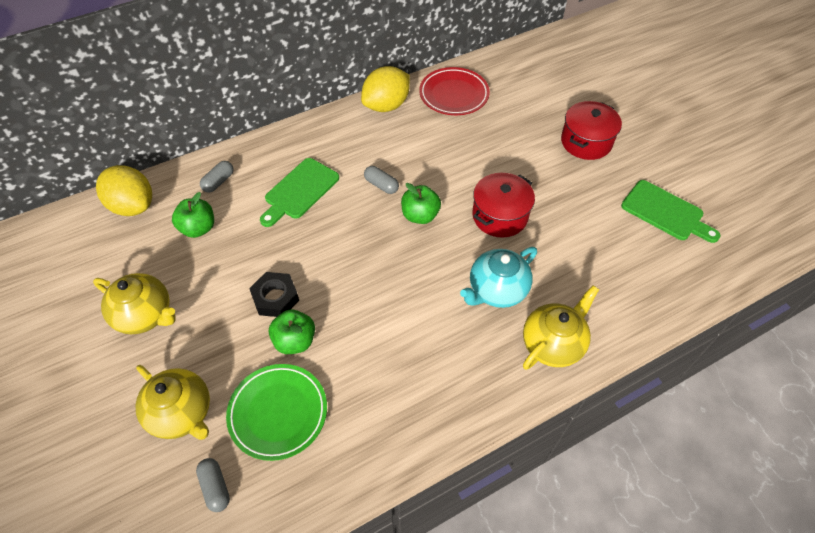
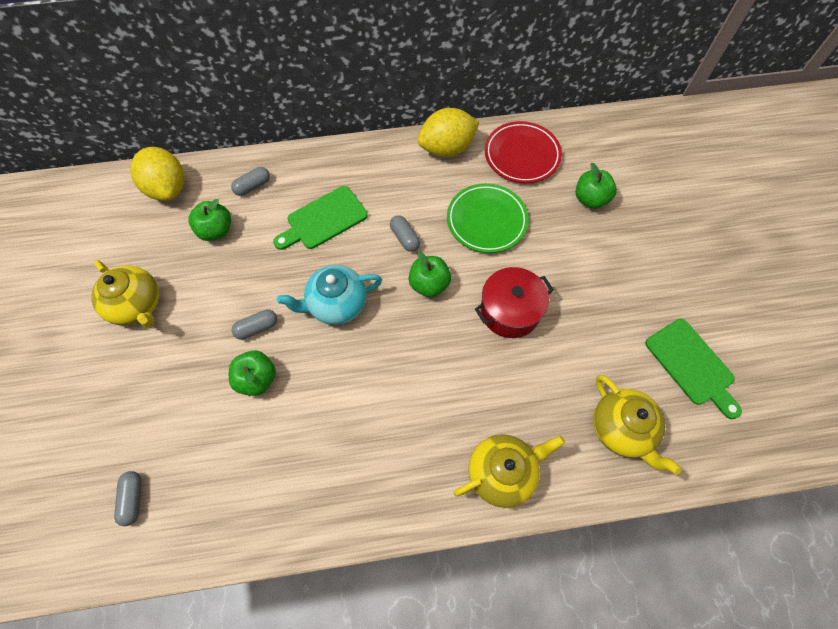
camera: 20 degrees right, 10 degrees up
yellow teapot [135,365,210,440] -> yellow teapot moved to [593,375,681,475]
green plate [226,364,327,461] -> green plate moved to [447,183,529,253]
black nut [249,272,299,317] -> grey capsule [232,309,277,340]
turquoise teapot [460,247,537,308] -> turquoise teapot moved to [277,265,382,325]
red pot [561,101,622,160] -> none
none -> green apple [575,163,617,209]

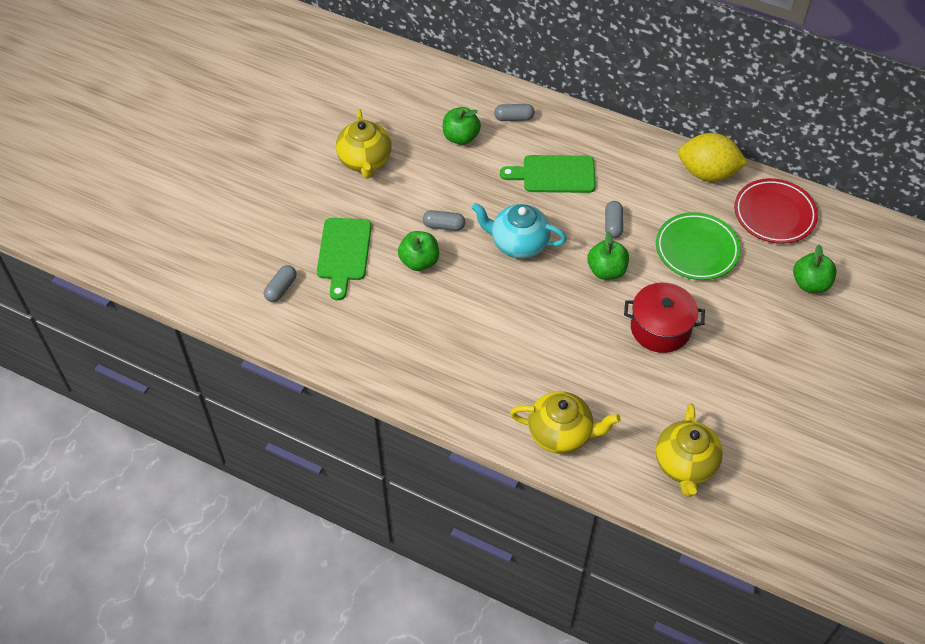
camera: 35 degrees right, 10 degrees down
yellow lemon [130,147,185,201] -> none
green cutting board [645,319,742,419] -> green cutting board moved to [317,218,372,301]

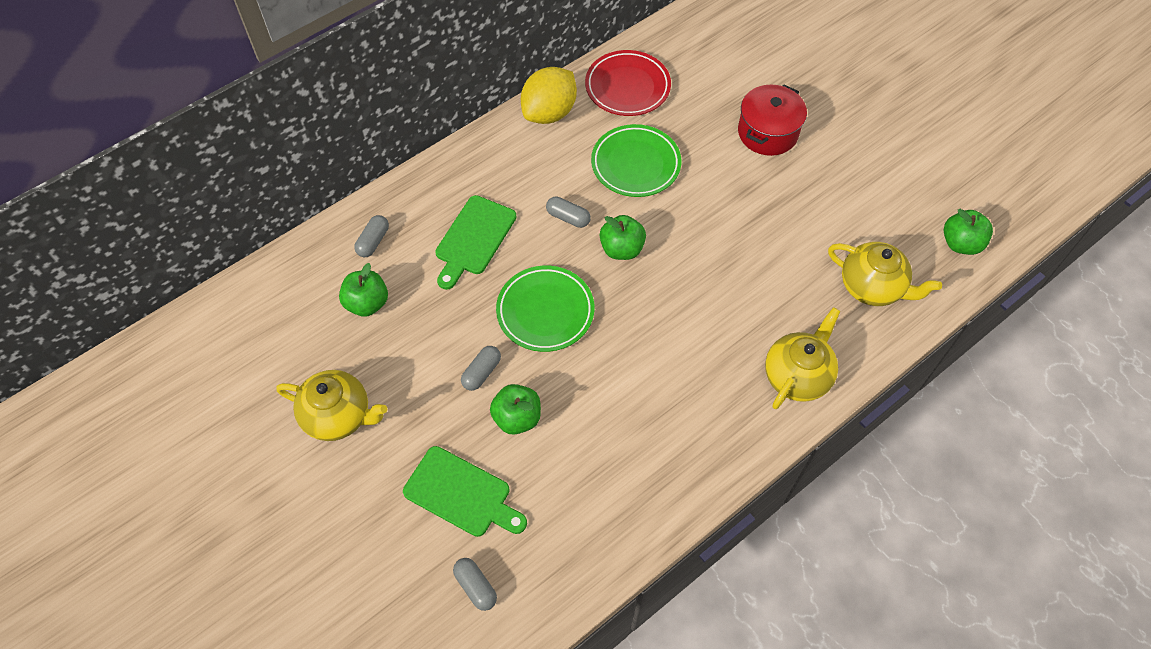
camera: 65 degrees left, 5 degrees up
turquoise teapot [471,203,567,259] -> green plate [496,266,594,352]
red pot [624,283,705,353] -> red pot moved to [738,85,807,156]
green apple [793,245,837,293] -> green apple moved to [944,209,993,255]

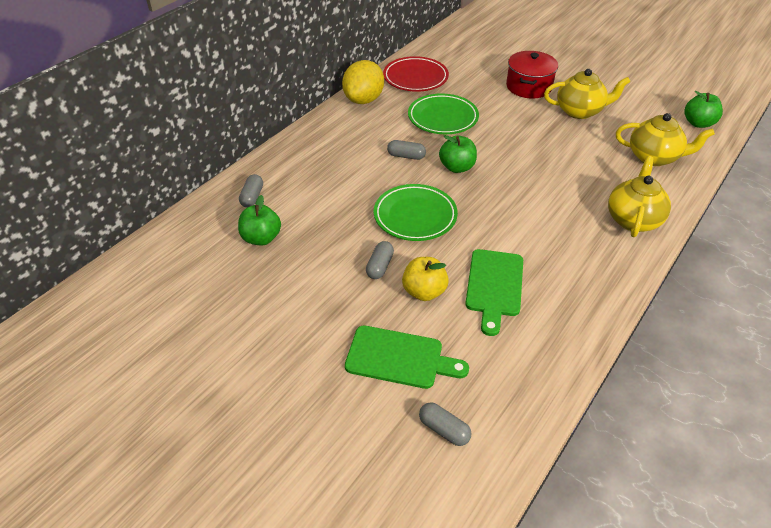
camera: 15 degrees left, 15 degrees down
yellow teapot [276,370,387,441] -> yellow teapot moved to [544,69,631,119]
green cutting board [435,195,517,290] -> green cutting board moved to [465,249,523,336]
green apple [490,384,541,435] -> yellow apple [402,257,449,301]

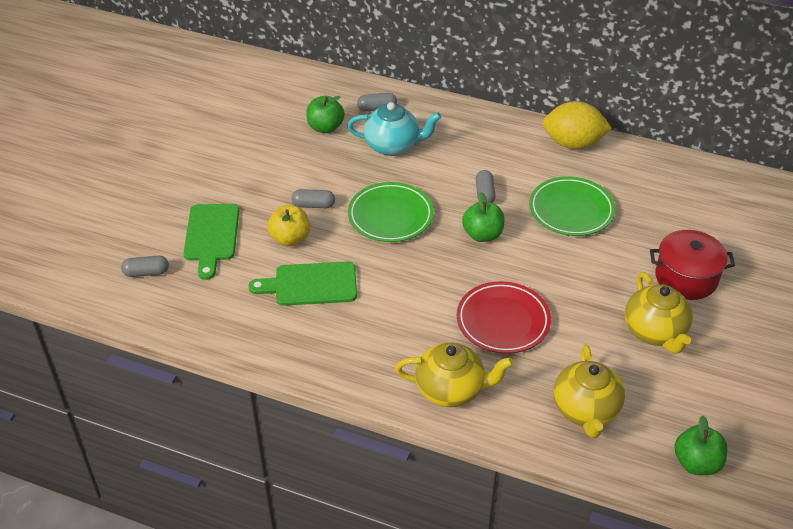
camera: 75 degrees right, 0 degrees up
red plate [383,56,449,92] -> red plate moved to [457,281,551,354]
grey capsule [419,402,471,446] -> grey capsule turned 60 degrees clockwise [121,256,169,277]
none -> turquoise teapot [347,102,441,156]

